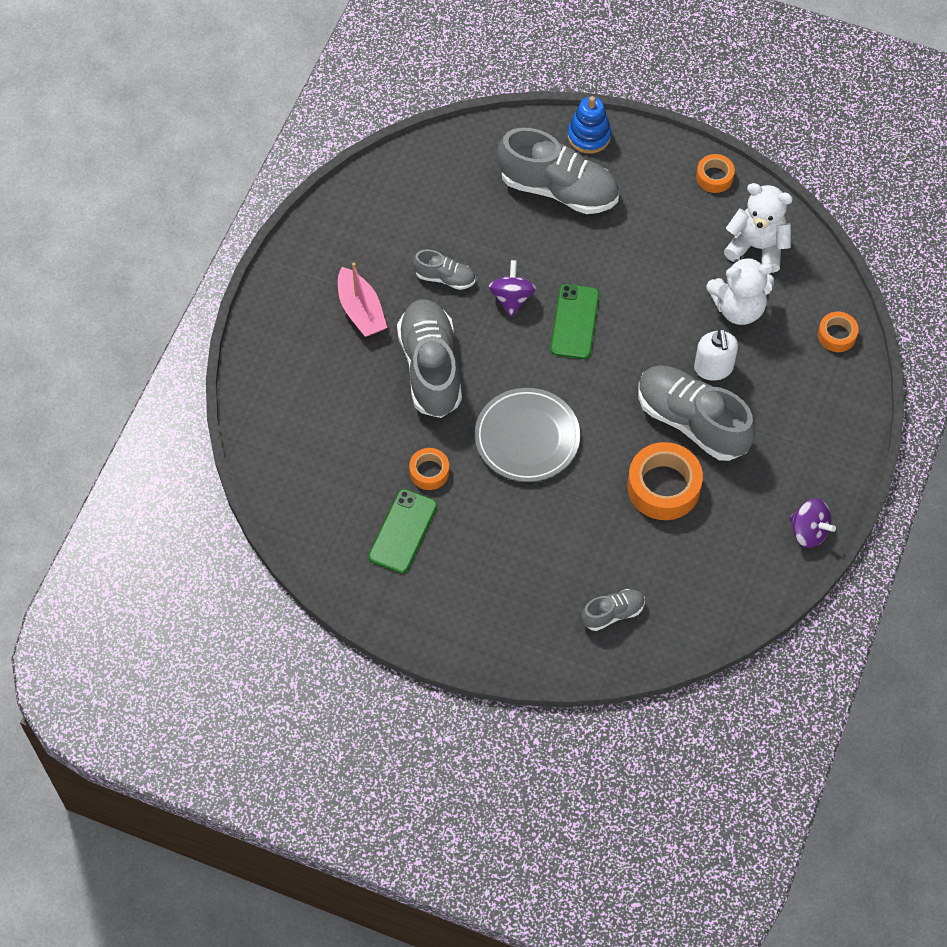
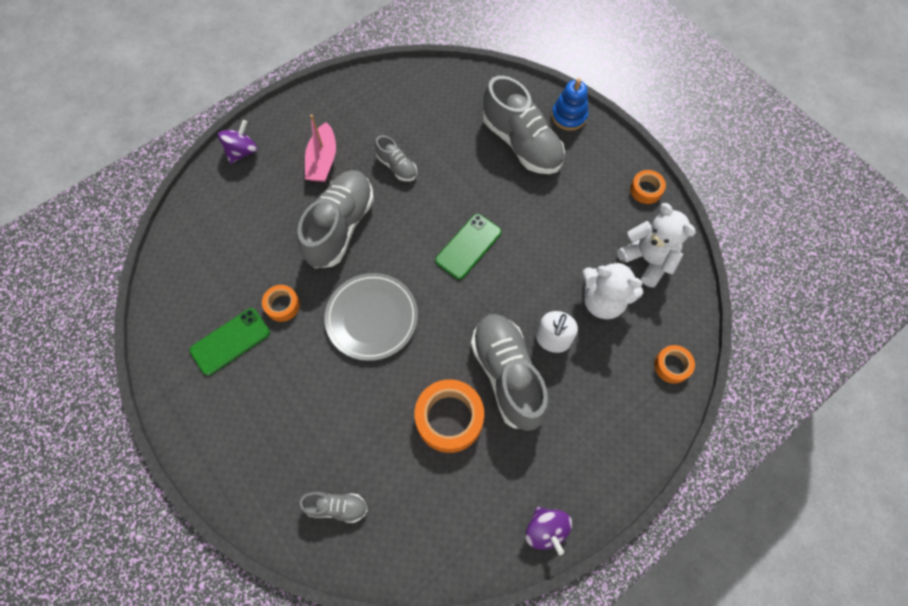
camera: 30 degrees right, 5 degrees up
purple spinning top [489,260,536,317] -> purple spinning top moved to [218,120,257,164]

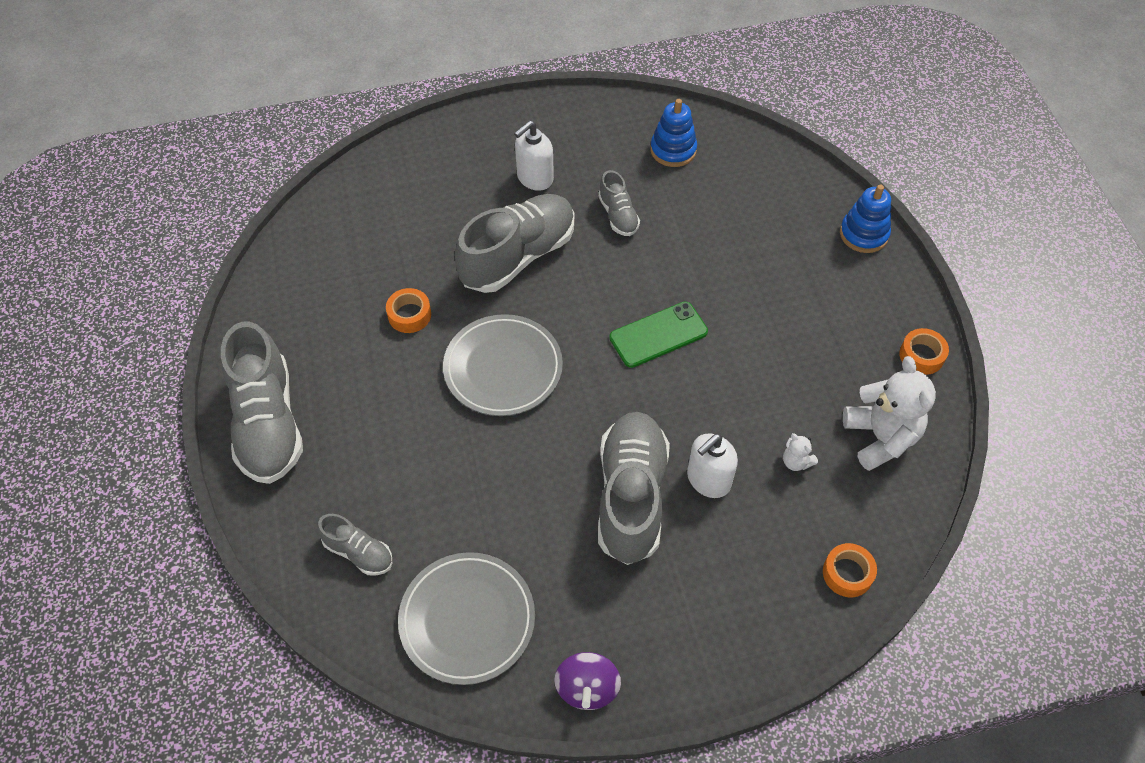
camera: 25 degrees right, 10 degrees down
green phone [190,308,270,376] -> none
purple spinning top [218,120,257,164] -> none
pink boat [305,114,336,182] -> white soap dispenser [514,121,554,191]
orange tape [415,379,484,453] -> none
grey shoe [483,76,565,174] -> grey shoe moved to [221,321,303,484]
white teddy bear [582,260,643,319] -> white teddy bear [783,433,818,471], size x0.45
none -> grey plate [398,552,535,685]
none -> blue stacking toy [650,99,697,167]

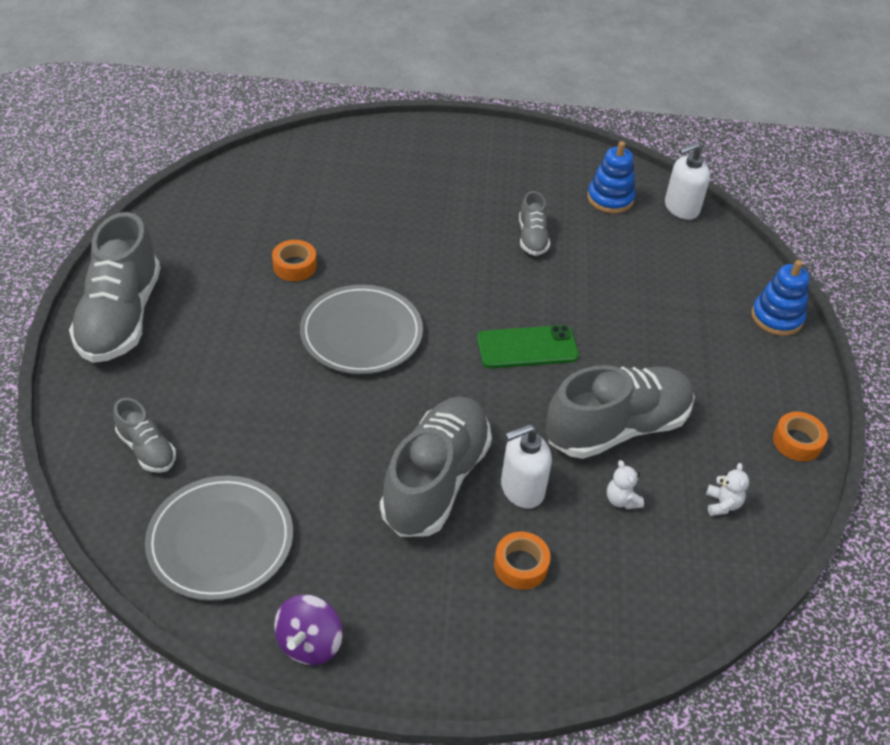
camera: 15 degrees right, 10 degrees down
grey shoe [455,194,574,293] -> grey shoe moved to [546,365,695,459]
white soap dispenser [514,121,554,191] -> white soap dispenser moved to [665,142,710,220]
orange tape [823,543,877,597] -> orange tape moved to [494,531,551,590]
white teddy bear [843,356,936,471] -> white teddy bear [706,463,749,516], size x0.45

